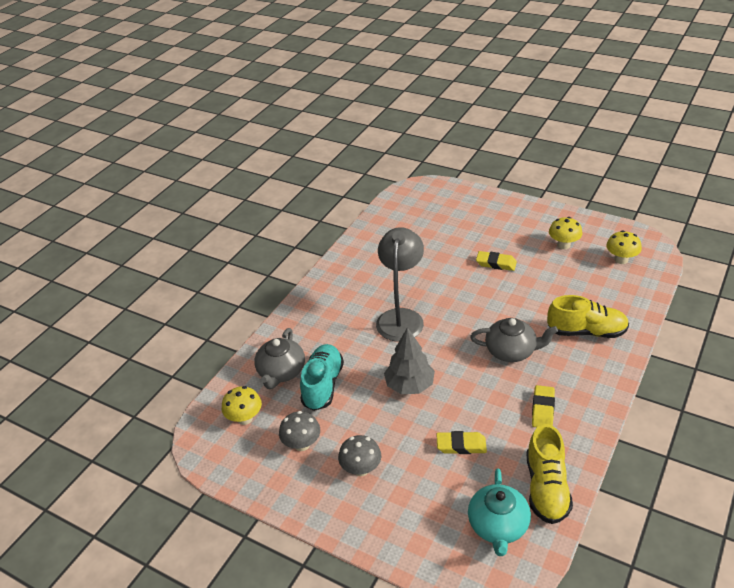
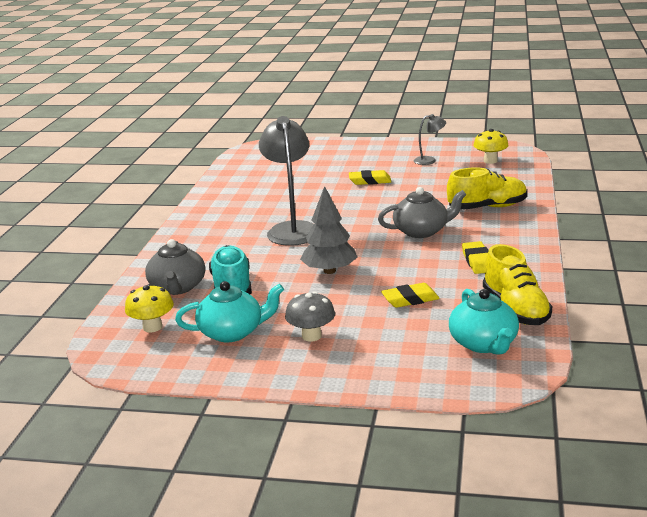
camera: 20 degrees left, 15 degrees down
grey mushroom [279,411,320,451] -> turquoise teapot [175,281,284,342]
yellow mushroom [549,217,582,249] -> grey lamp [414,114,446,165]

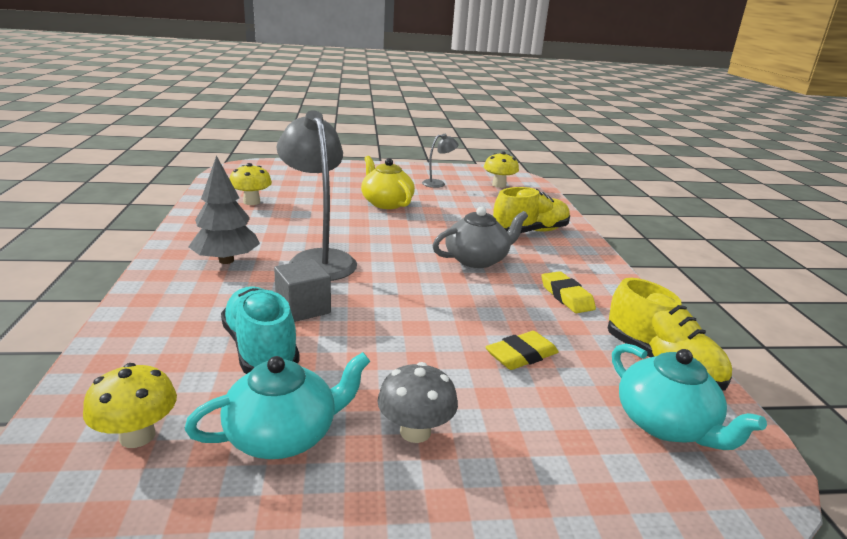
camera: 20 degrees left, 0 degrees up
grey teapot [145,239,205,295] -> none
grey tree [300,186,357,274] -> grey tree moved to [188,156,260,264]
yellow eraser [349,170,391,185] -> yellow teapot [361,156,415,209]
none -> yellow mushroom [230,163,272,205]
none -> grey cube [274,259,331,322]

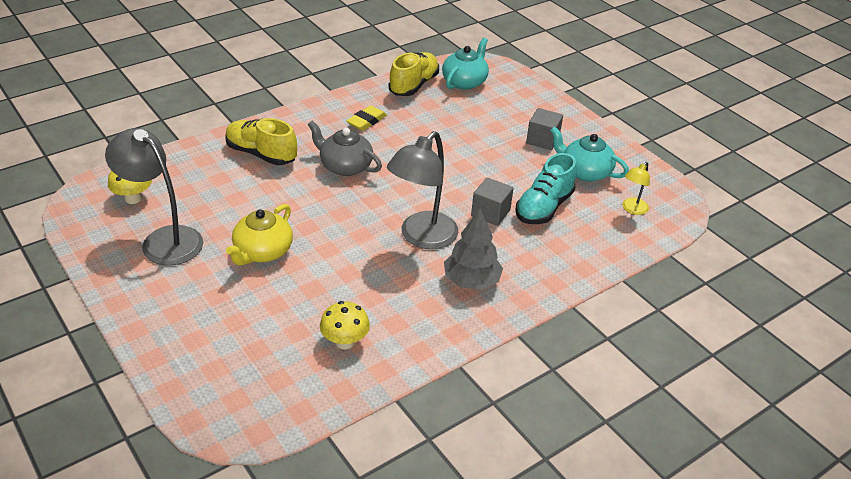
camera: 120 degrees left, 15 degrees up
yellow mushroom [83,363,177,448] -> yellow lamp [622,162,650,215]
grey mushroom [377,362,458,443] -> grey cube [526,108,563,150]
grey lamp [422,134,459,188] -> grey lamp [105,128,203,266], size x2.05
yellow eraser [485,331,559,370] -> none

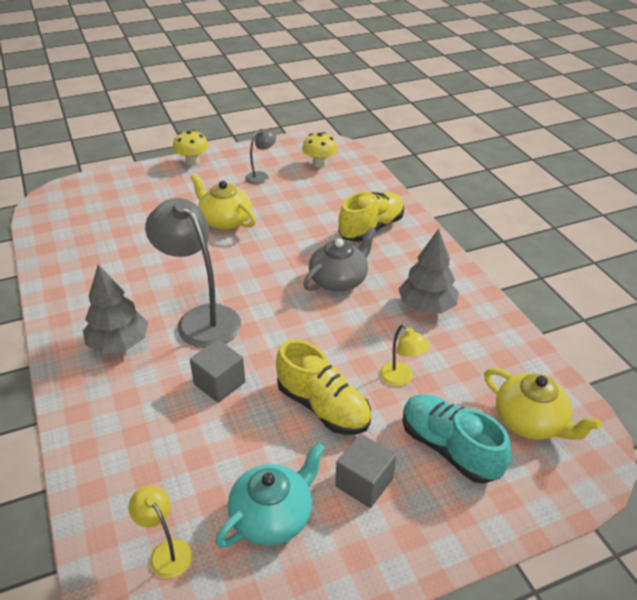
camera: 105 degrees right, 0 degrees up
grey lamp [105,128,203,266] -> grey lamp [245,129,276,184], size x0.49
yellow mushroom [320,301,370,349] -> yellow mushroom moved to [173,130,209,166]
yellow eraser [346,105,387,131] -> grey tree [399,229,459,314]
yellow shoe [389,52,439,96] -> yellow shoe moved to [276,340,371,435]
turquoise teapot [442,38,489,90] -> yellow teapot [484,368,602,440]
turquoise shoe [515,153,577,224] -> turquoise shoe moved to [402,394,511,484]
none -> yellow lamp [380,324,430,386]

